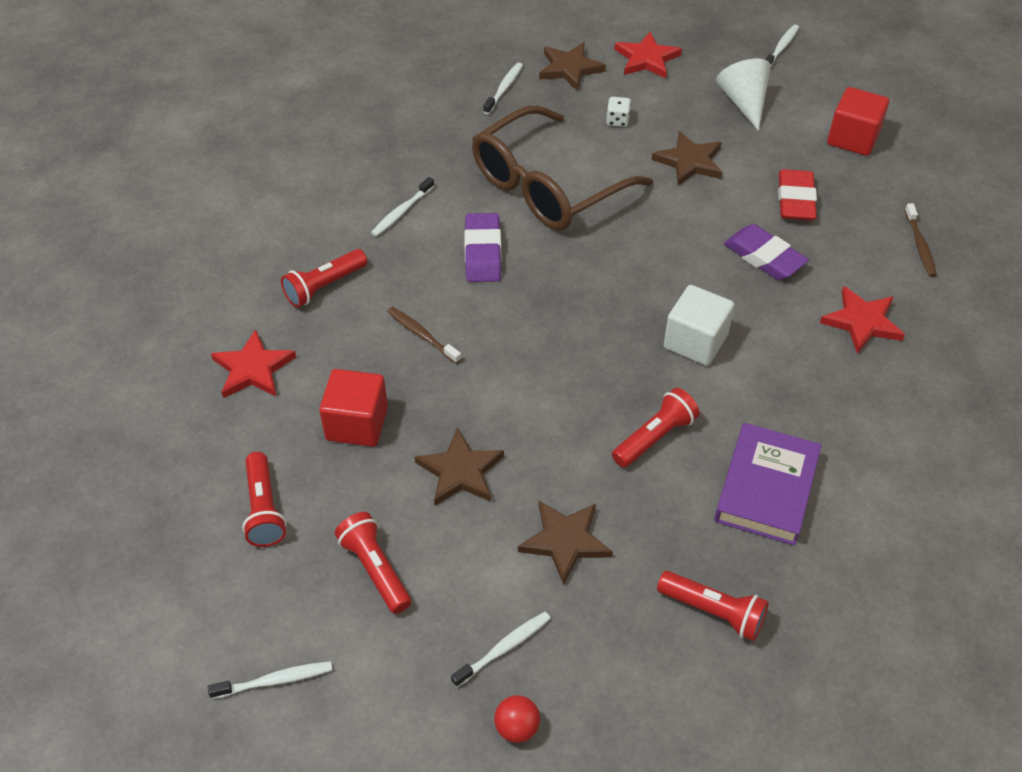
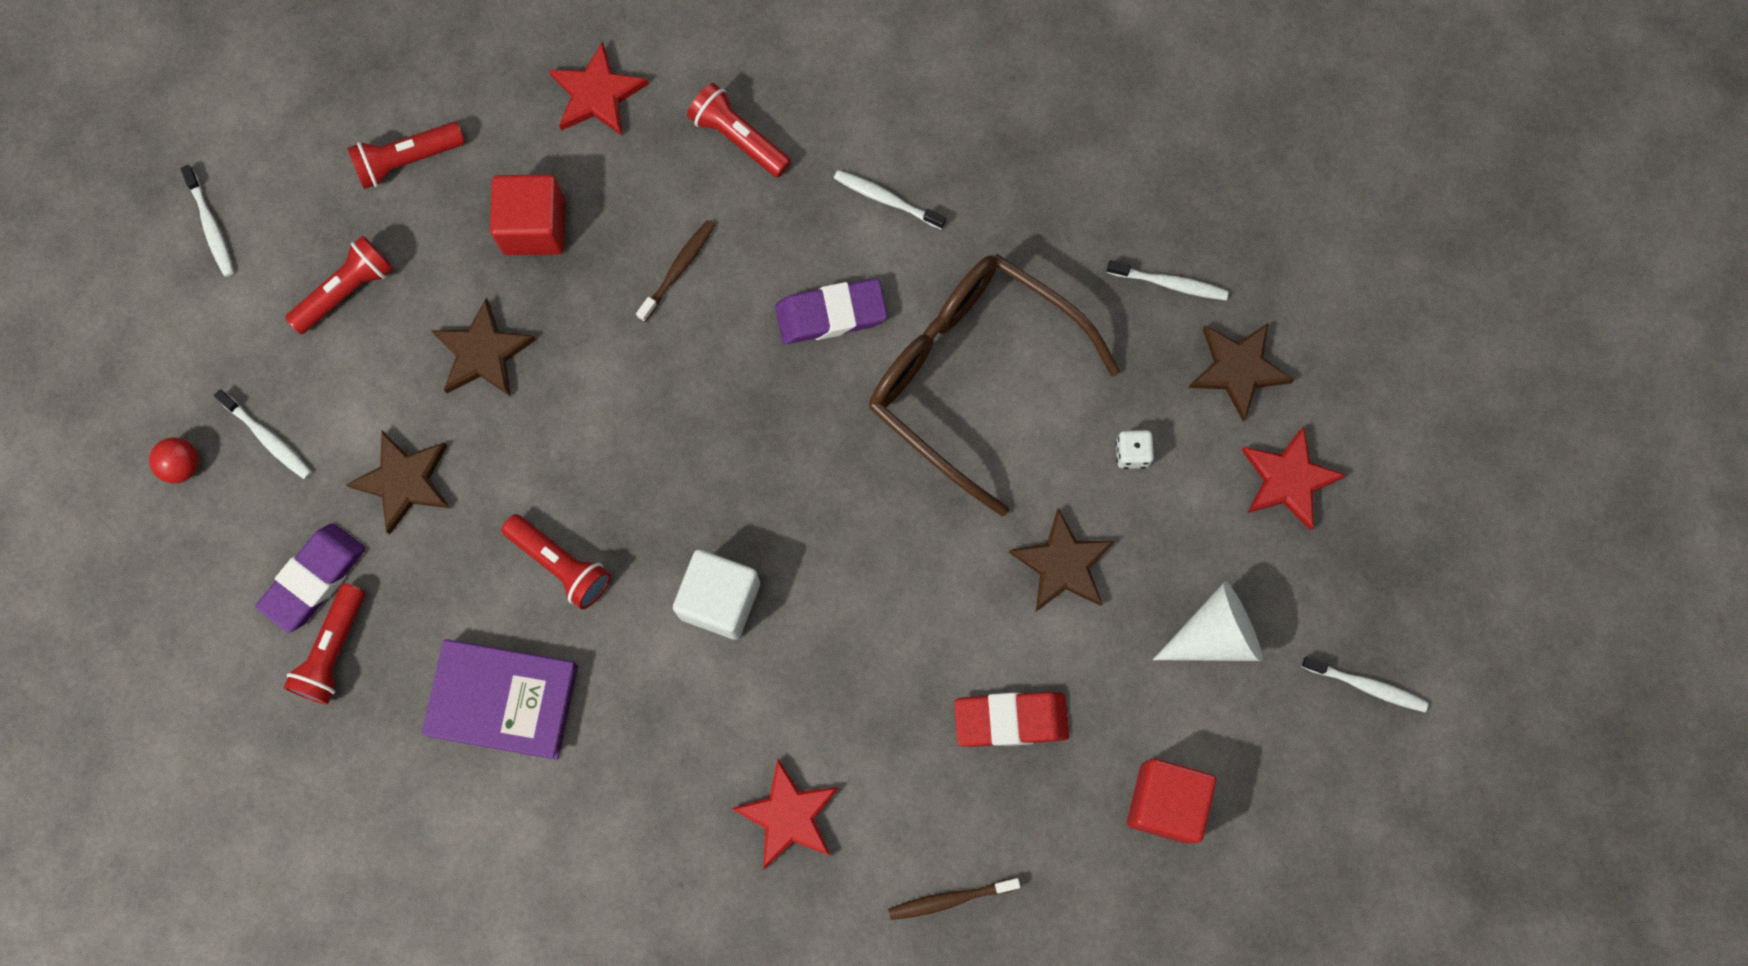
camera: 80 degrees right, 25 degrees up
purple eraser [724,224,809,280] -> purple eraser moved to [256,523,365,633]

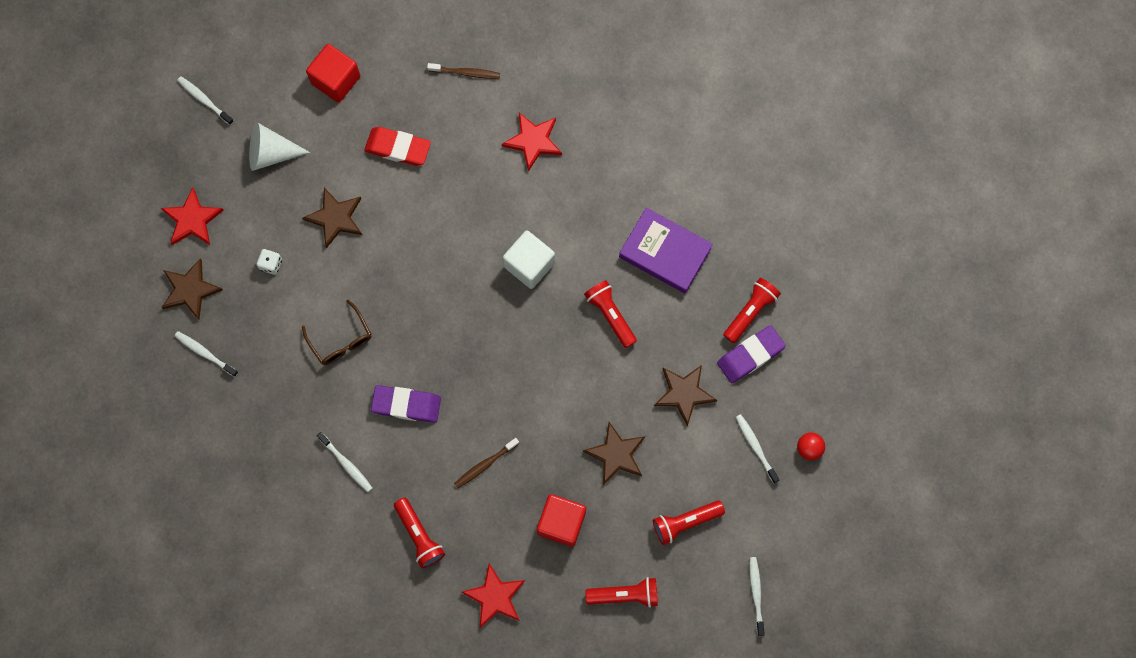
camera: 160 degrees left, 0 degrees up
brown glasses [869,254,1120,516] -> brown glasses [302,300,371,365], size x0.47

